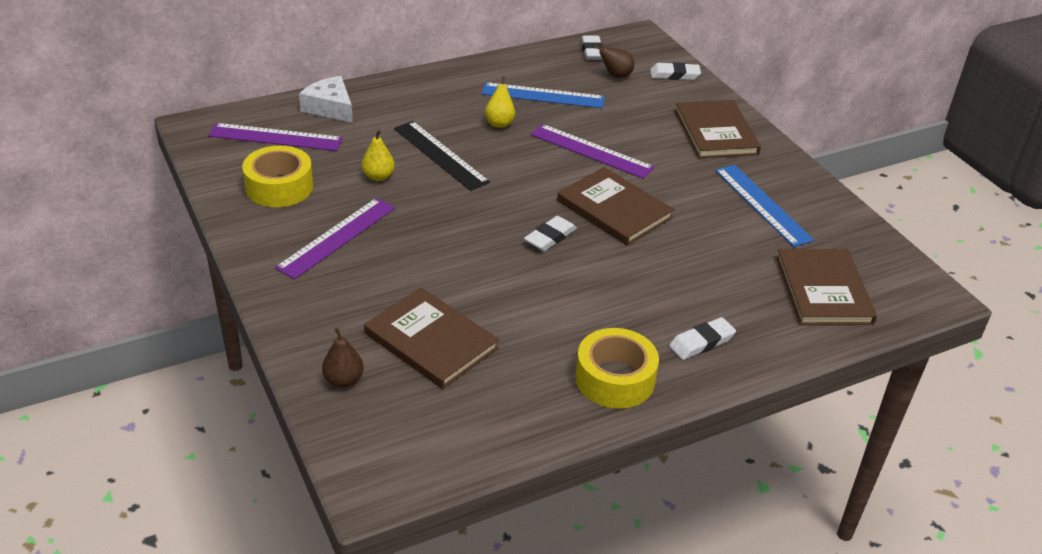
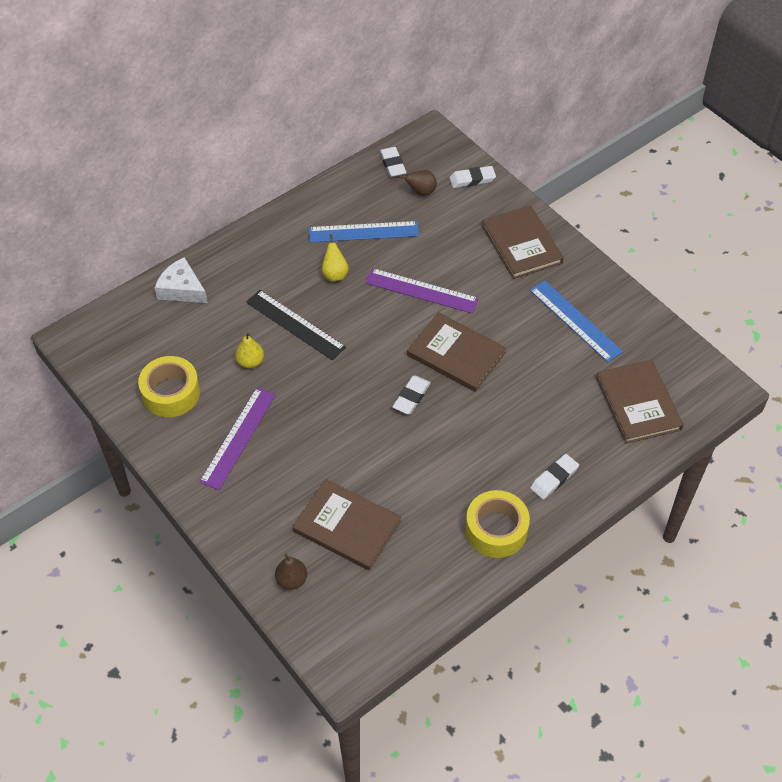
camera: 10 degrees left, 15 degrees up
purple ruler [209,123,343,151] -> none

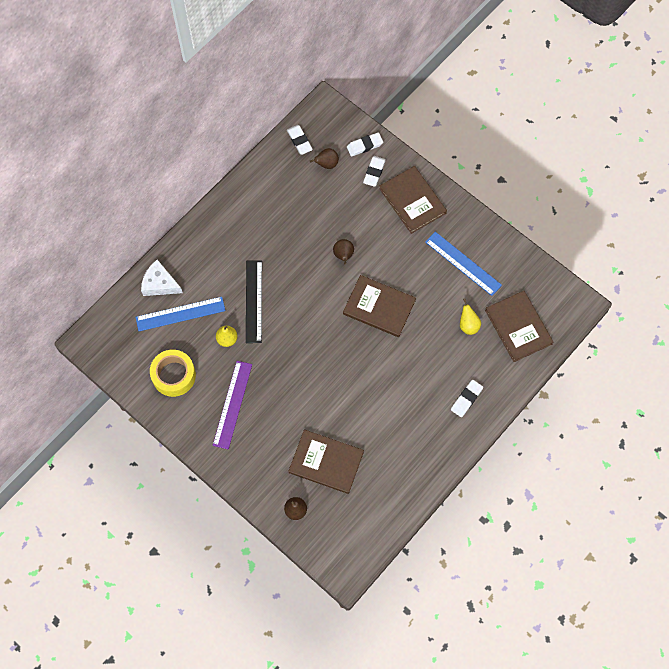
camera: 10 degrees left, 15 degrees up
black ruler [246,290,346,360] -> black ruler turned 60 degrees clockwise [246,260,262,343]
blue ruler [309,221,419,243] -> blue ruler moved to [136,297,226,331]
yellow pear [321,234,349,281] -> yellow pear moved to [460,298,481,335]
purple ruler [365,268,479,314] -> brown pear [333,239,354,264]
white eraser [392,376,431,414] -> white eraser moved to [363,156,386,187]
yellow tape [465,490,530,558] -> none

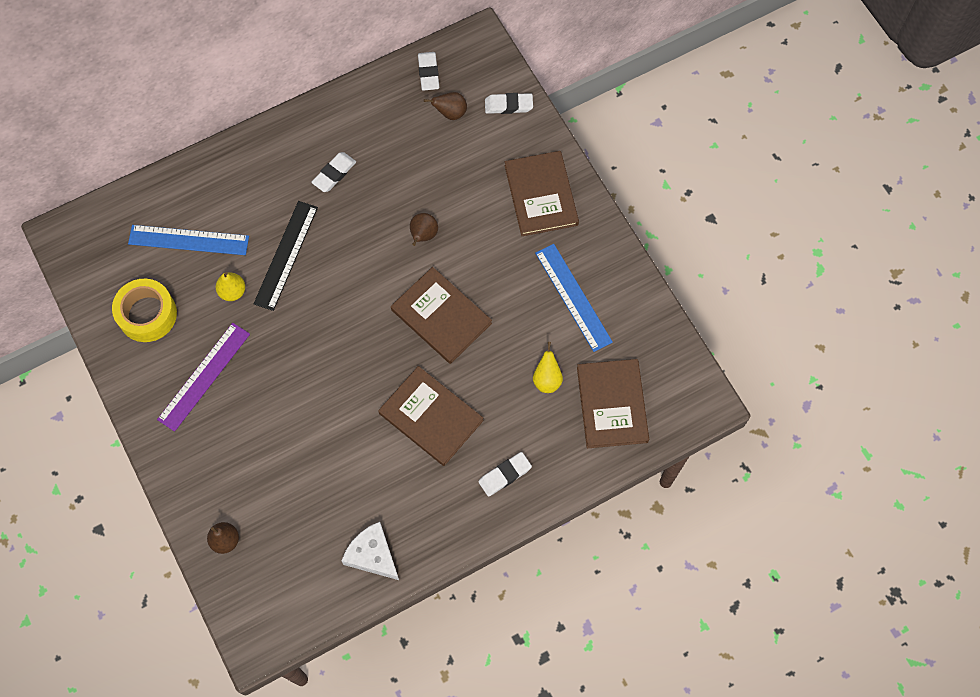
camera: 20 degrees right, 0 degrees up
white cheese [141,260,183,296] -> white cheese moved to [342,522,399,580]
brown book [289,429,364,494] -> brown book moved to [378,366,484,466]
white eraser [363,156,386,187] -> white eraser moved to [311,152,356,192]

